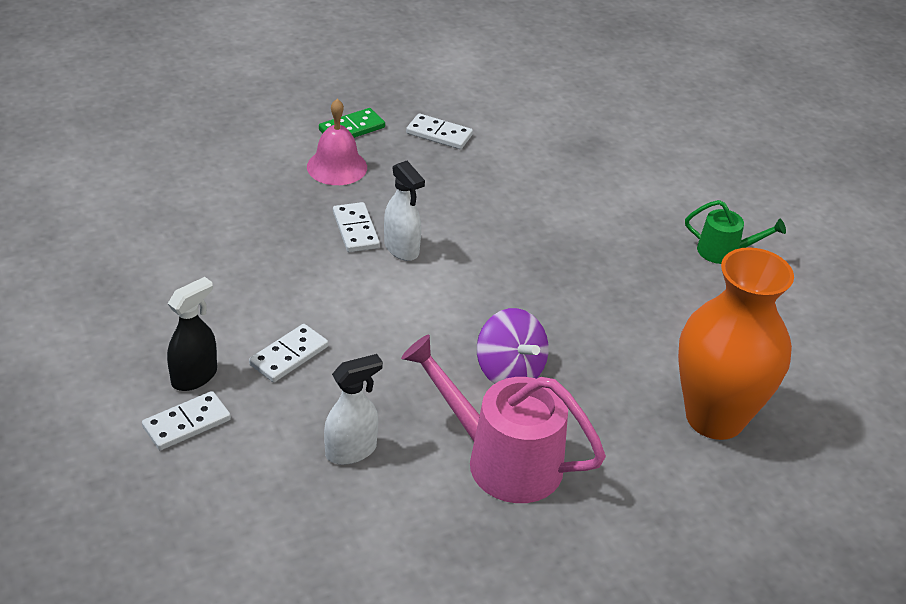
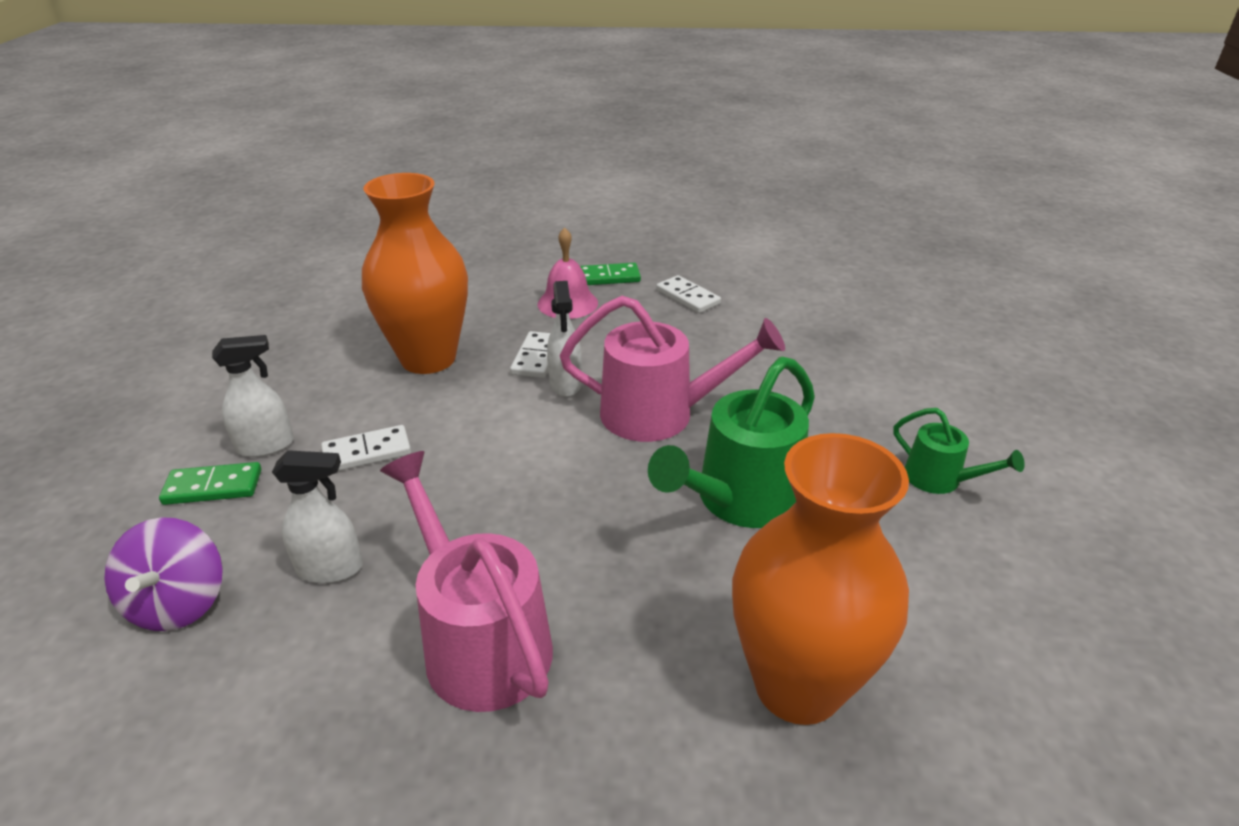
camera: 30 degrees right, 5 degrees down
white domino [142,391,231,450] -> green domino [159,462,261,505]
black spray bottle [167,277,217,391] -> white spray bottle [212,335,294,457]
purple spinning top [477,308,548,384] -> purple spinning top moved to [104,517,223,631]
none -> orange vase [362,173,468,374]
none -> pink watering can [560,296,785,442]
none -> green watering can [648,357,815,528]

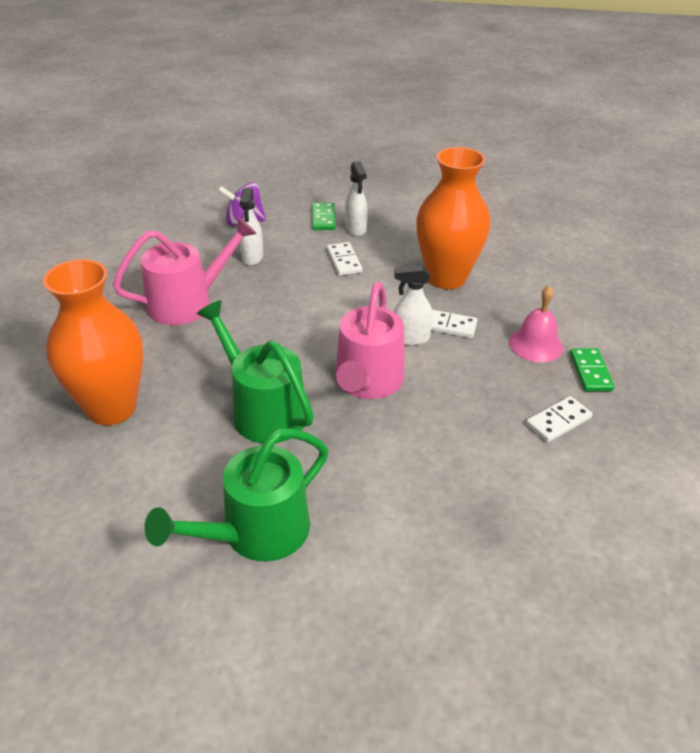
camera: 95 degrees right, 5 degrees up
green watering can [893,408,1025,494] -> green watering can [144,428,328,562], size x1.87

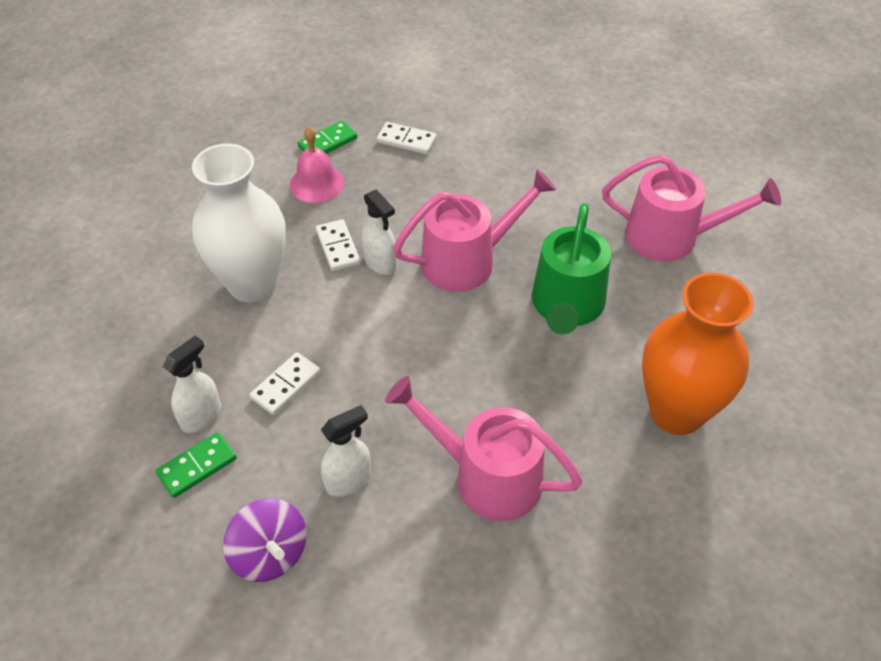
camera: 125 degrees left, 10 degrees up
green watering can [144,428,328,562] -> pink watering can [602,154,781,261]
orange vase [416,147,490,289] -> white vase [192,143,286,303]

